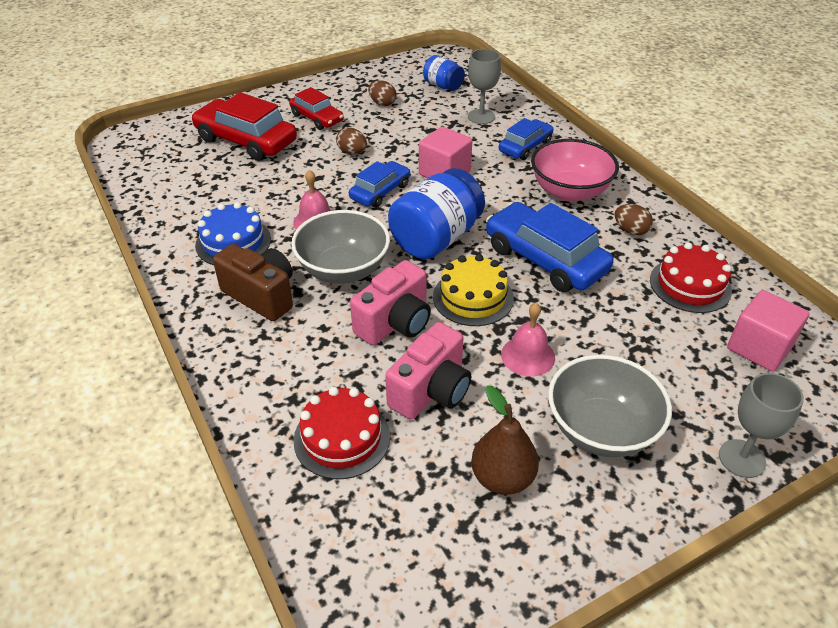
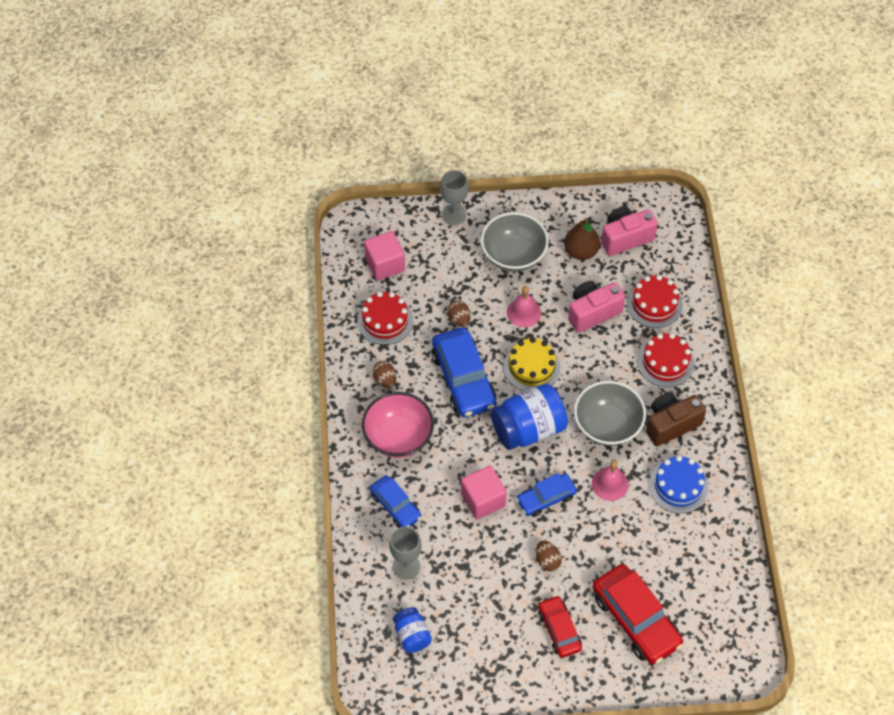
camera: 155 degrees left, 15 degrees up
brown camera [213,244,293,321] -> brown camera turned 90 degrees clockwise [646,392,706,446]
pink camera [350,260,431,345] -> pink camera moved to [601,206,658,256]
brown egg [368,80,396,106] -> brown egg moved to [447,301,471,327]
blue car [499,118,554,160] -> blue car turned 105 degrees counterclockwise [370,475,421,528]
none -> red cake [637,333,694,387]

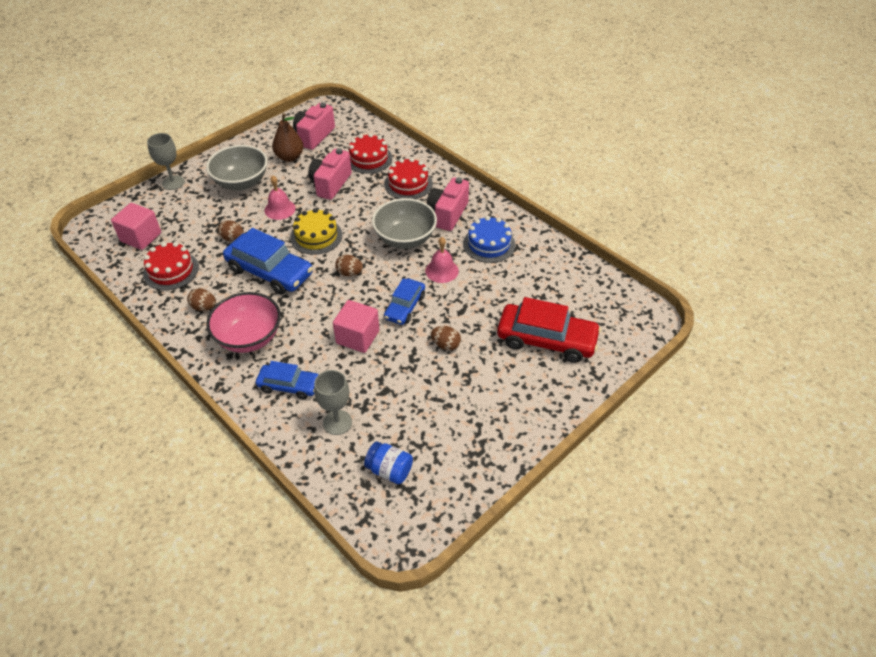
camera: 40 degrees left, 10 degrees down
blue jar [491,383,568,450] -> brown egg [335,255,363,276]
red car [538,595,582,658] -> none
brown camera [646,392,706,446] -> pink camera [427,177,469,231]

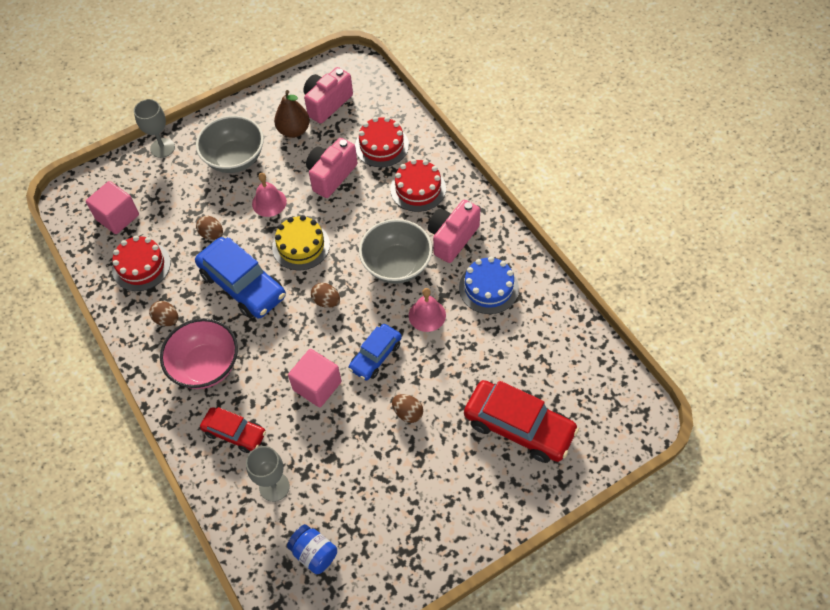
camera: 15 degrees right, 10 degrees up
blue car [256,361,318,399] -> red car [200,407,266,453]

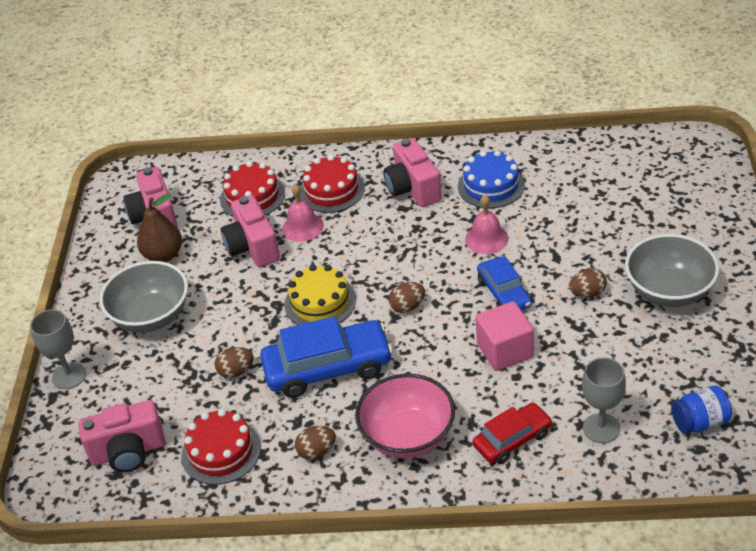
camera: 55 degrees left, 15 degrees down
pink cube [86,181,139,234] -> pink camera [78,400,165,473]
pink bell [252,173,287,217] -> pink bell moved to [282,184,324,242]
grey bowl [359,219,432,284] -> grey bowl moved to [625,234,719,307]
red car [464,380,579,463] -> none

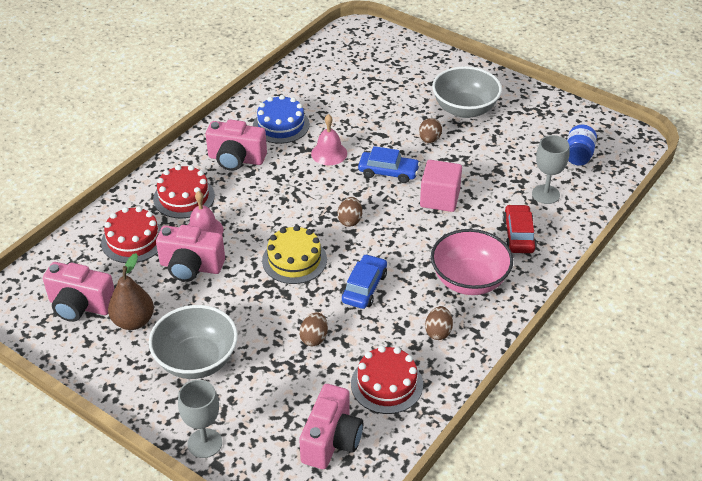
camera: 60 degrees left, 0 degrees up
blue car [260,316,393,398] -> blue car [342,254,387,309], size x0.59

